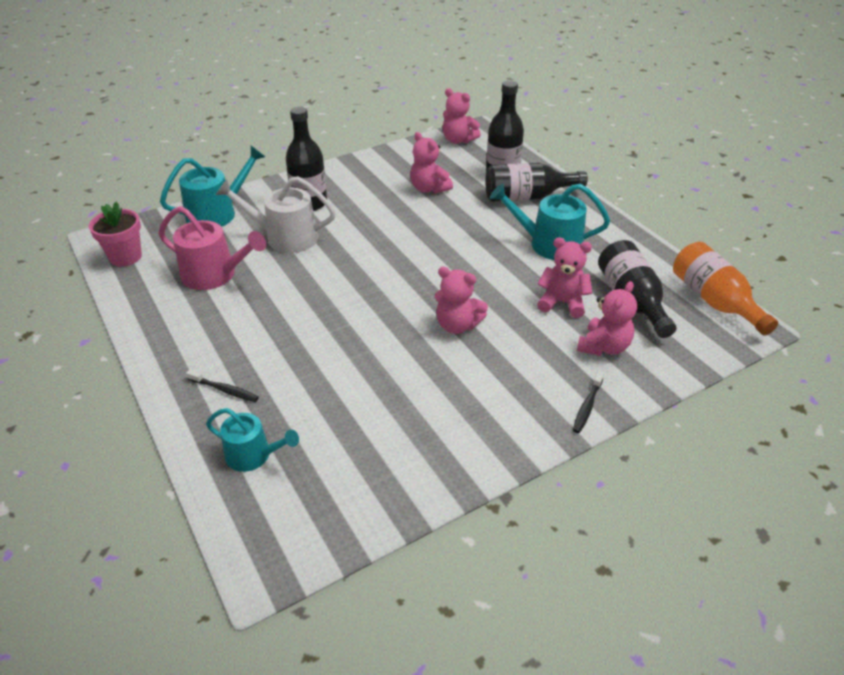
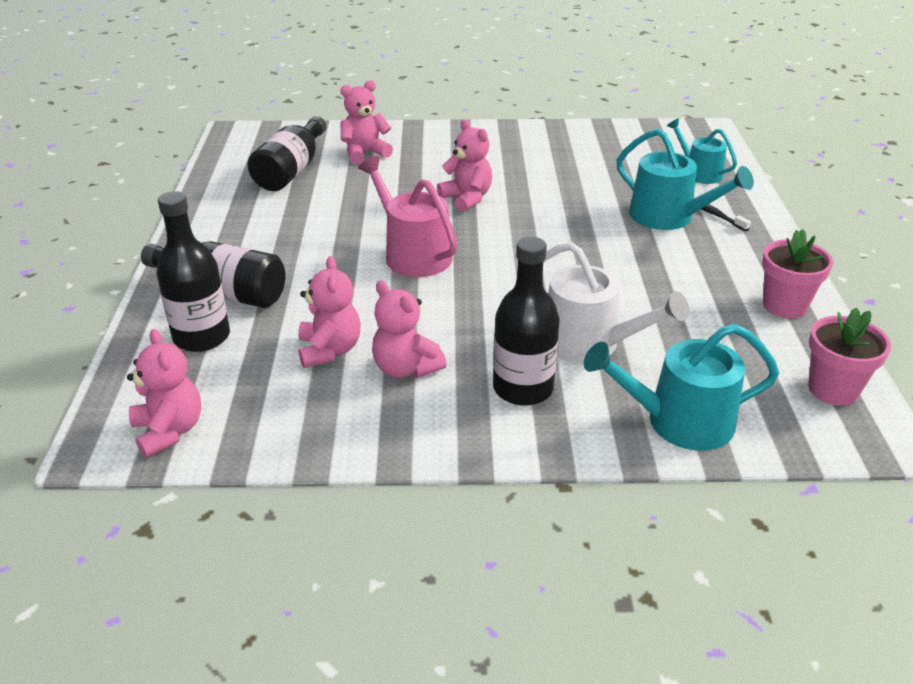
camera: 150 degrees left, 5 degrees down
pink watering can [159,206,266,290] -> pink watering can moved to [358,156,458,277]
turquoise watering can [490,184,610,260] -> turquoise watering can moved to [616,128,754,230]
pink teddy bear [537,237,592,318] -> pink teddy bear moved to [372,280,447,378]
black toothbrush [573,371,604,433] -> none
orange bottle [673,242,778,336] -> none
none -> pink flower pot [762,229,833,318]

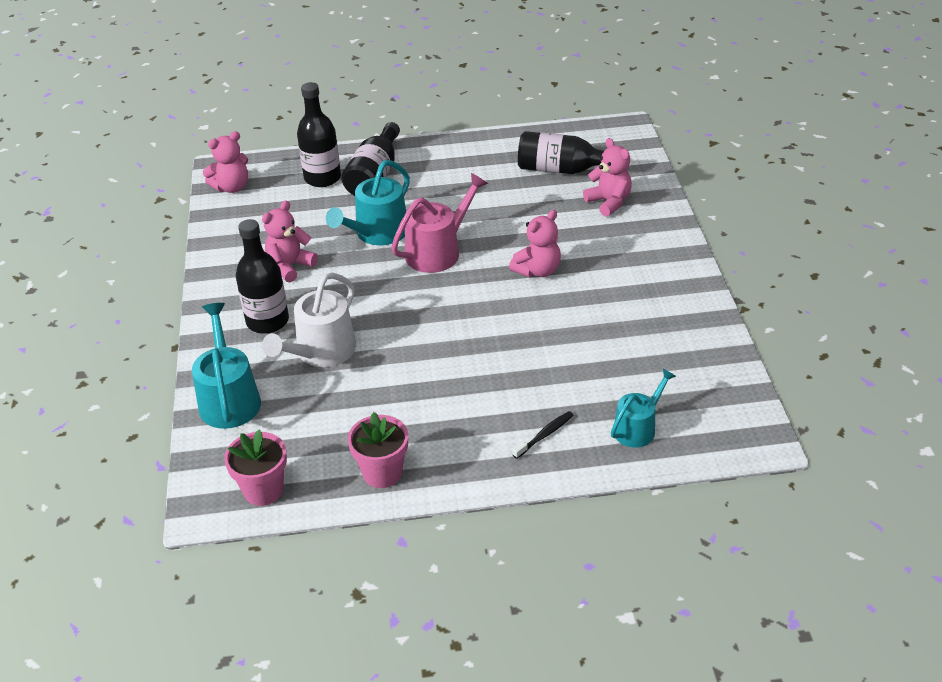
camera: 85 degrees right, 5 degrees up
pink teddy bear [298,256,361,368] -> none
turquoise watering can [616,128,754,230] -> turquoise watering can moved to [326,160,410,245]

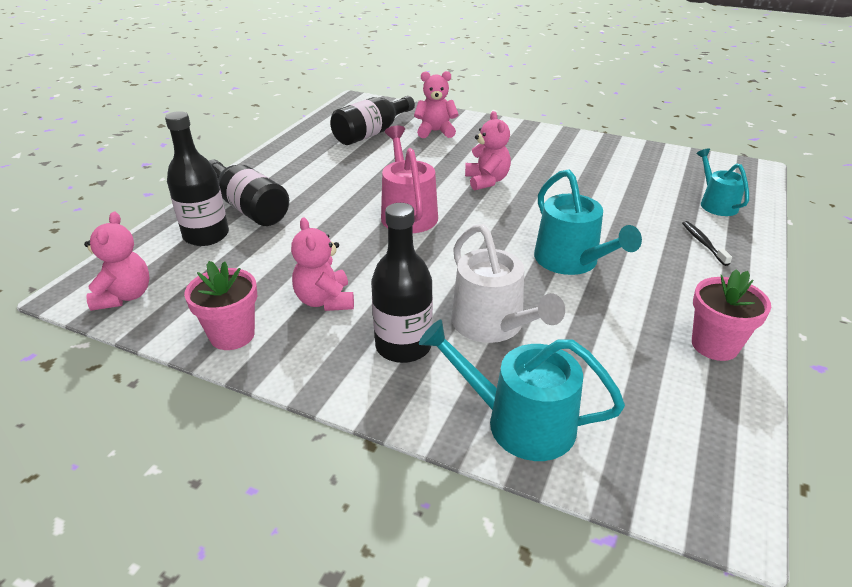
camera: 60 degrees left, 5 degrees down
pink flower pot [224,430,287,506] -> pink flower pot moved to [184,261,257,350]
turquoise watering can [326,160,410,245] -> turquoise watering can moved to [534,169,642,275]

